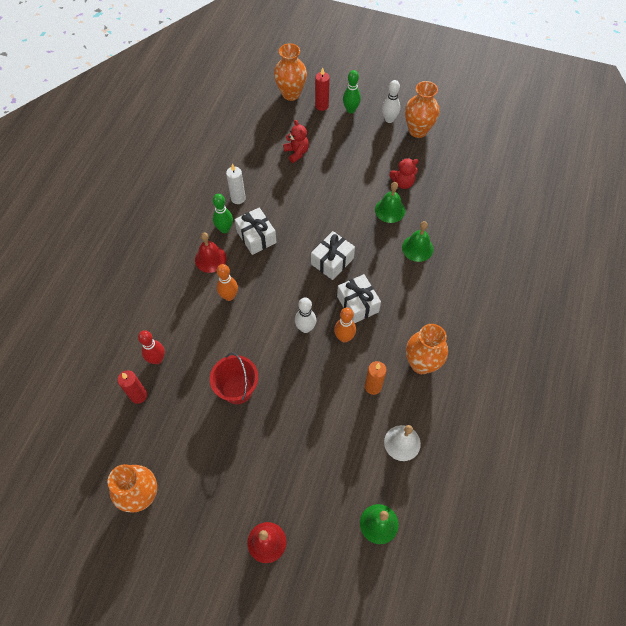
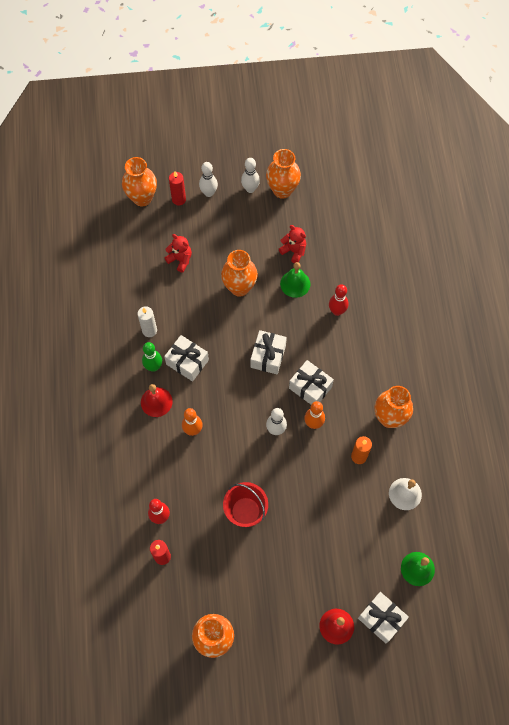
camera: 25 degrees left, 5 degrees up
green bowling pin [343,70,361,113] -> white bowling pin [199,162,218,197]
red teddy bear [389,158,418,189] -> red teddy bear turned 105 degrees counterclockwise [279,225,306,263]
green bell [402,221,433,262] -> red bowling pin [329,284,348,316]
none -> orange vase [221,250,258,297]
none -> white gift [358,592,409,643]

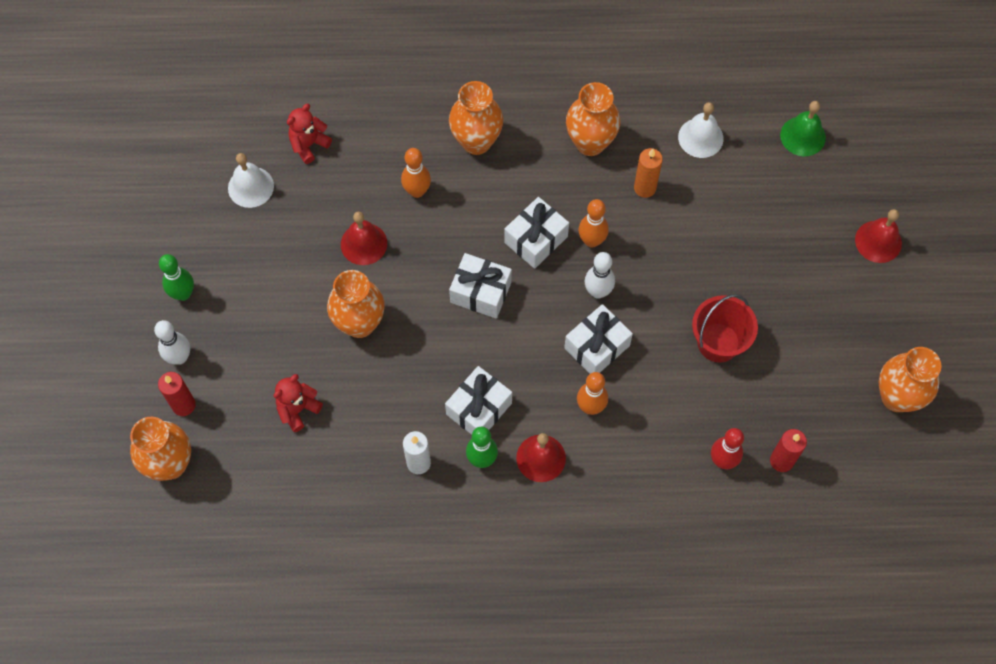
camera: 85 degrees left, 0 degrees up
white bowling pin [241,158,260,193] -> green bowling pin [159,254,194,301]
orange vase [266,149,301,199] -> orange vase moved to [449,81,503,155]
red teddy bear [279,225,306,263] -> red teddy bear moved to [287,104,332,164]
green bell [280,262,310,298] -> red bell [341,212,387,265]
red bowling pin [329,284,348,316] -> orange bowling pin [401,148,431,198]
white gift [358,592,409,643] -> white gift moved to [564,304,633,374]
none -> white bell [228,153,274,208]

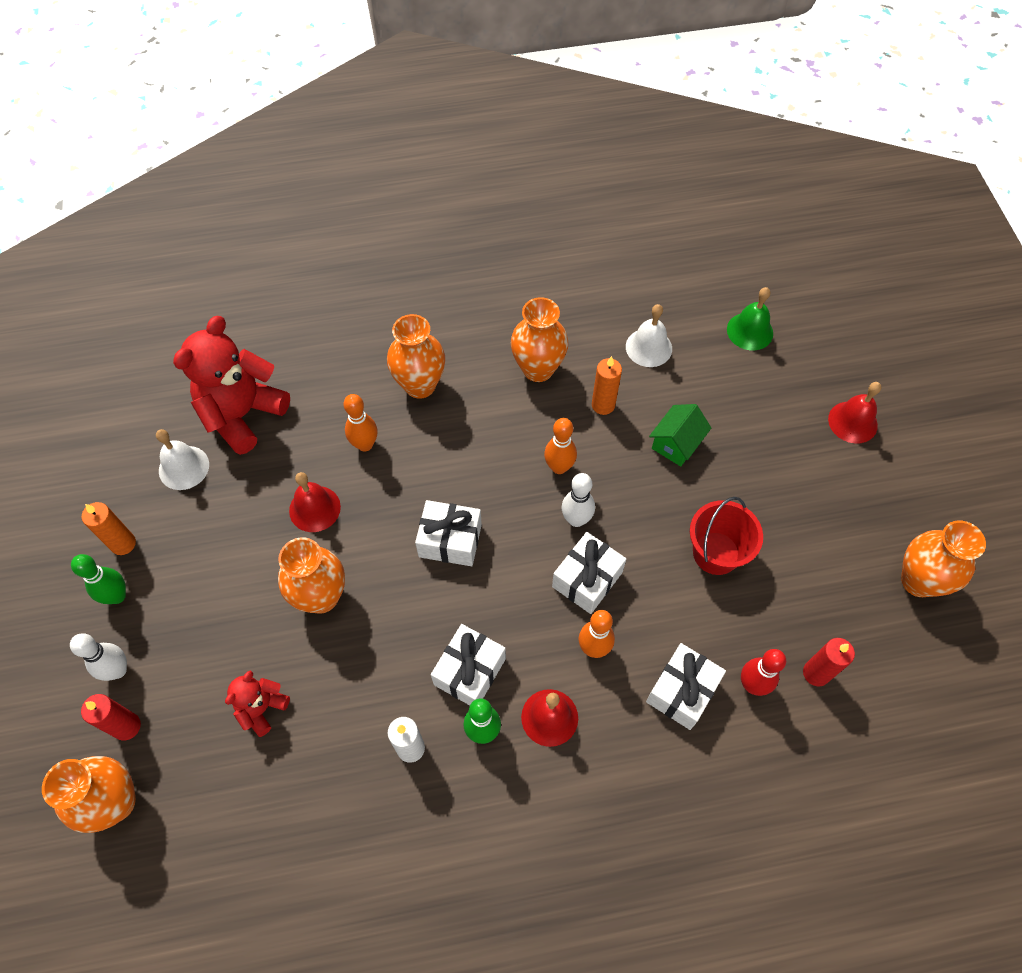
camera: 10 degrees left, 5 degrees down
red teddy bear [287,104,332,164] -> red teddy bear [173,316,290,455], size x1.98
white gift [504,197,569,269] -> white gift moved to [646,643,726,730]
none -> orange candle [82,502,136,555]
none -> green house [649,404,711,466]

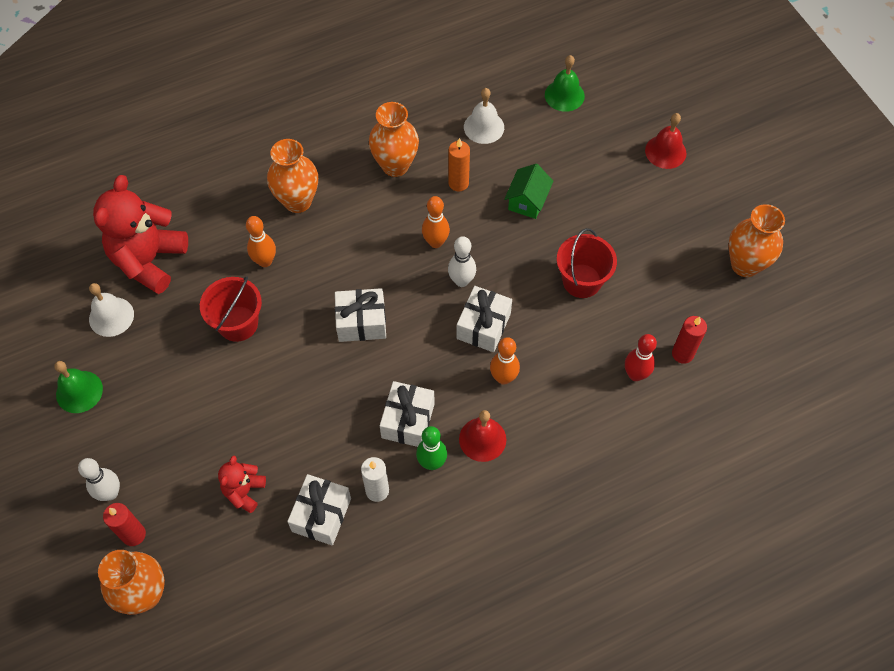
camera: 15 degrees left, 0 degrees up
green bowling pin [71,554,126,604] -> none
orange candle [82,502,136,555] -> green bell [54,361,103,413]
orange vase [278,537,345,614] -> none
red bell [289,472,341,532] -> red bucket [200,276,262,342]
white gift [646,643,726,730] -> white gift moved to [287,474,351,545]

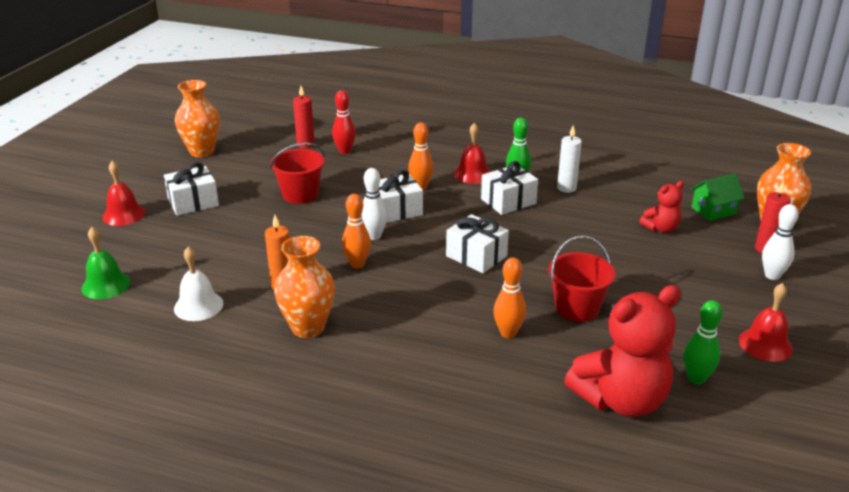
camera: 135 degrees left, 30 degrees down
green bell [54,361,103,413] -> red bell [739,283,793,362]
white bell [89,283,134,337] -> green bowling pin [683,300,723,385]
orange vase [267,139,318,213] -> none
white gift [287,474,351,545] -> white gift moved to [164,162,219,216]
green house [504,164,553,219] -> green house moved to [690,173,745,221]

